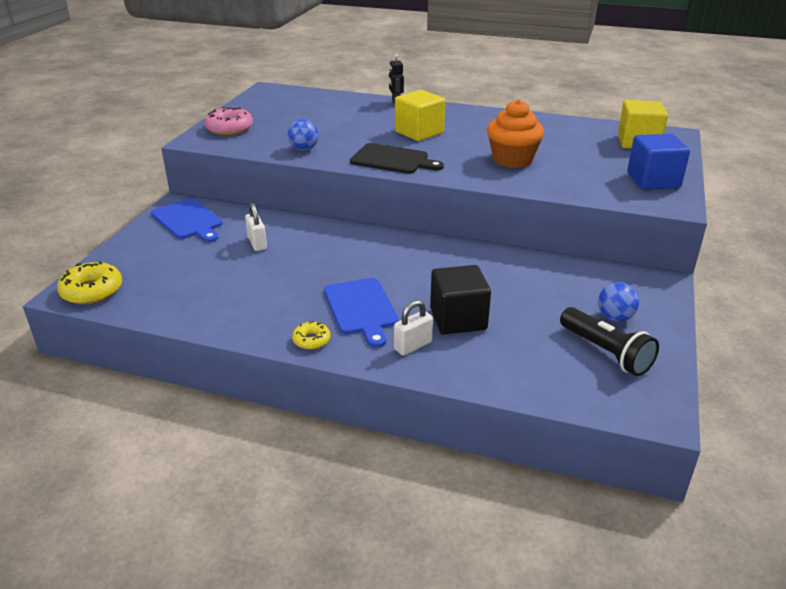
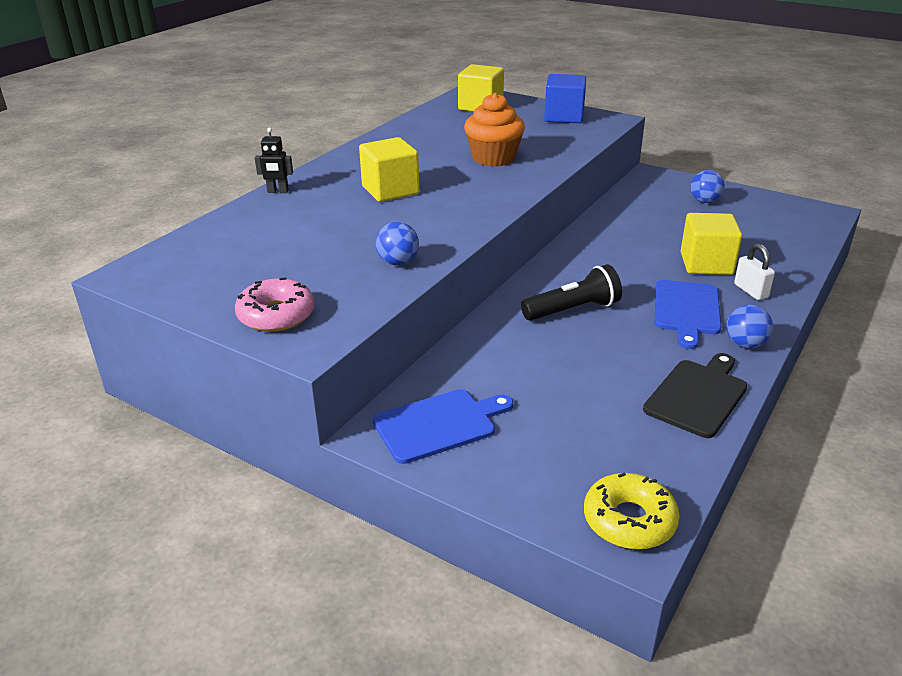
camera: 75 degrees left, 0 degrees up
white padlock [245,203,267,251] -> none
yellow donut [292,321,331,350] -> blue ball [727,305,773,348]
blue cutting board [324,278,398,348] -> blue cutting board turned 105 degrees clockwise [655,280,721,349]
black cutting board [350,143,444,174] -> black cutting board moved to [643,353,748,438]
black cube [430,265,491,334] -> yellow cube [681,213,742,275]
black flashlight [560,307,659,376] -> black flashlight moved to [521,264,622,321]

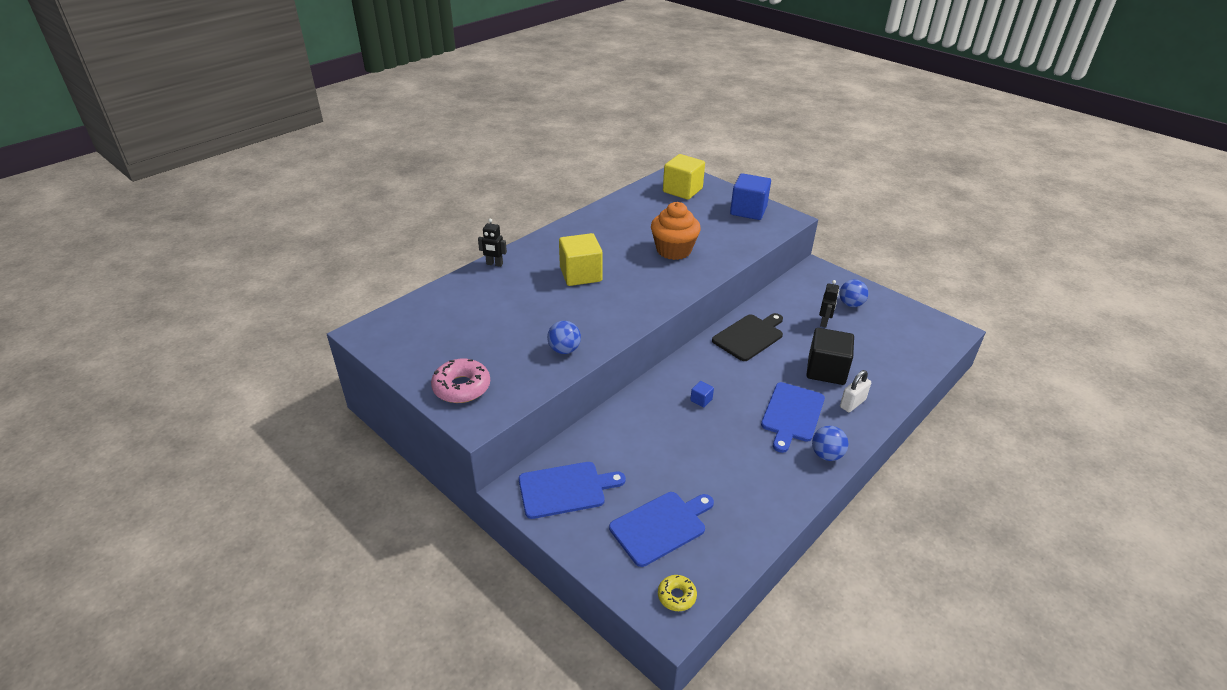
camera: 10 degrees right, 5 degrees up
black flashlight [521,264,622,321] -> blue cube [690,381,714,408]
yellow donut [584,472,680,550] -> yellow donut [658,575,697,611], size x0.57
black cutting board [643,353,748,438] -> black cutting board moved to [712,313,783,361]
yellow cube [681,213,742,275] -> black cube [806,328,854,385]
white padlock [734,244,775,300] -> white padlock turned 60 degrees clockwise [840,370,871,412]
none -> blue cutting board [609,492,714,567]
none -> black robot [819,280,839,327]

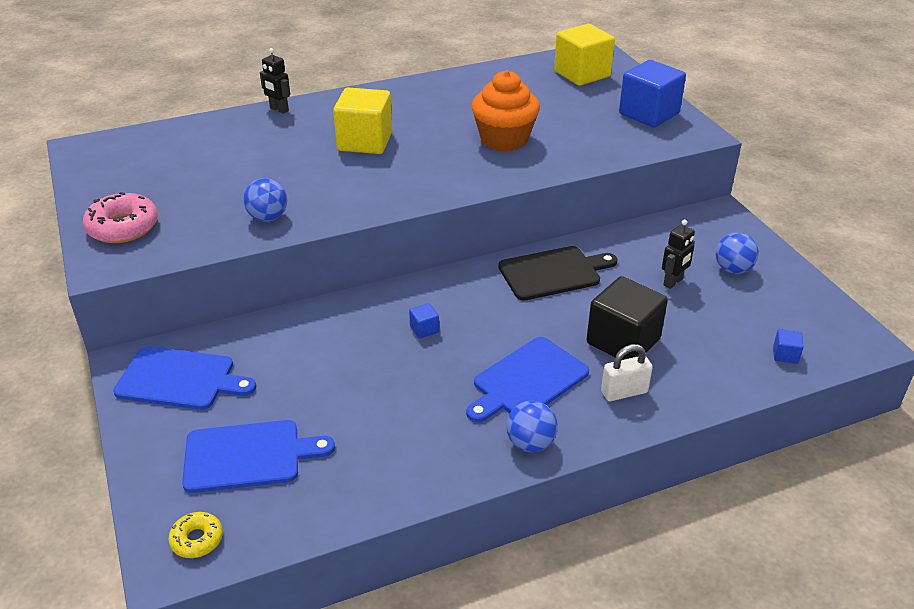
camera: 25 degrees right, 0 degrees up
none -> blue cube [773,329,803,364]

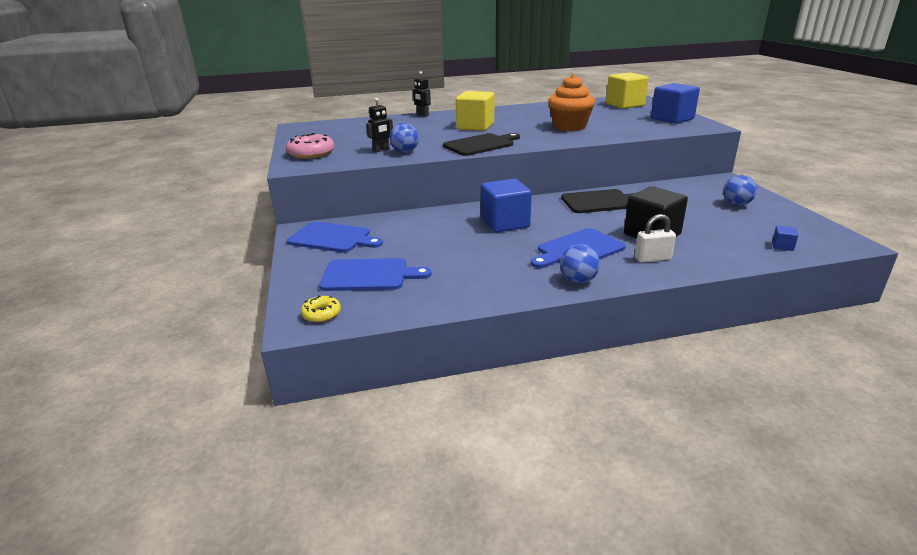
camera: 10 degrees right, 10 degrees down
blue cube [409,303,439,339] -> blue cube [481,179,532,233], size x2.40
black robot [662,220,695,289] -> black robot moved to [366,98,393,152]
none -> black cutting board [443,133,520,156]

